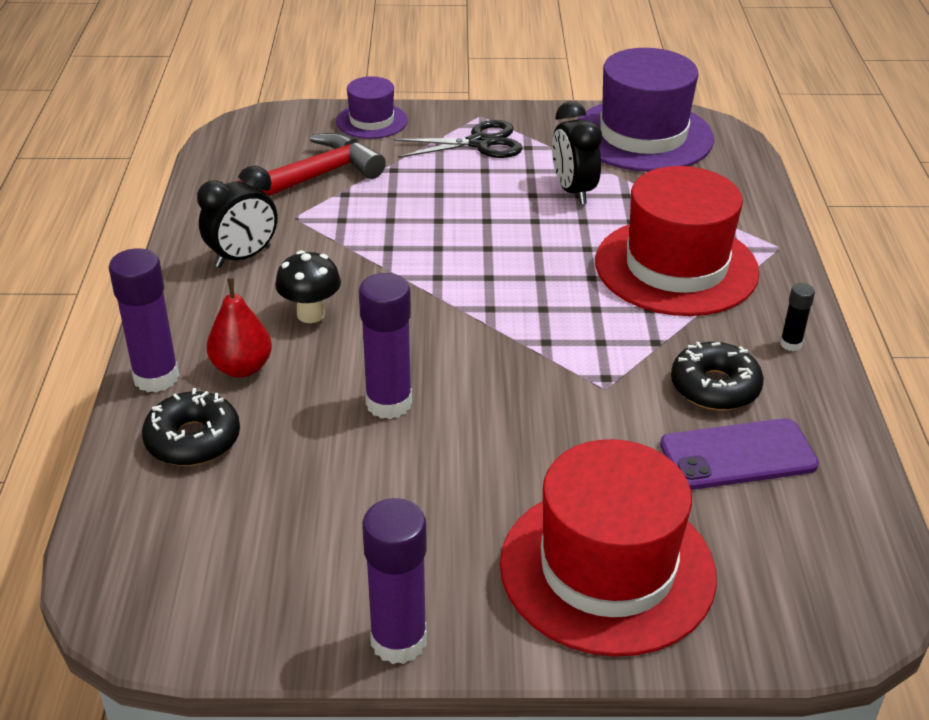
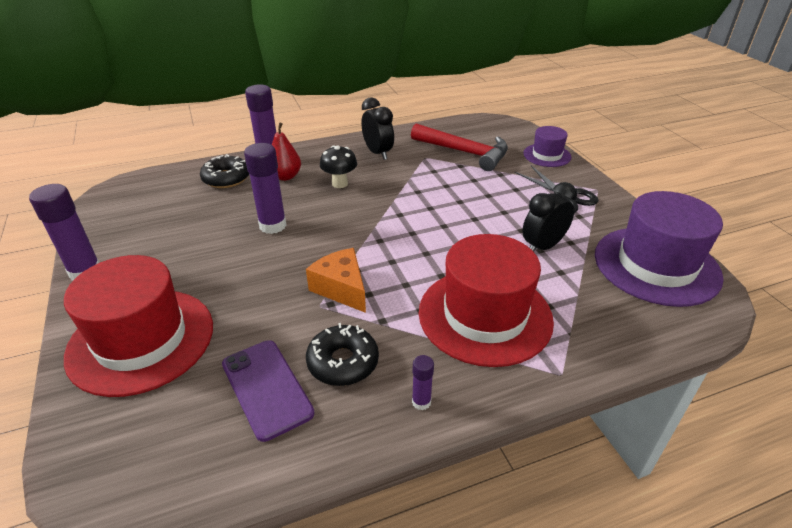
camera: 70 degrees right, 0 degrees up
black clock [197,166,277,268] -> black clock turned 150 degrees counterclockwise [361,97,394,160]
black glue stick [780,283,815,351] -> purple glue stick [412,355,434,410]
none -> orange cheese [306,248,366,313]

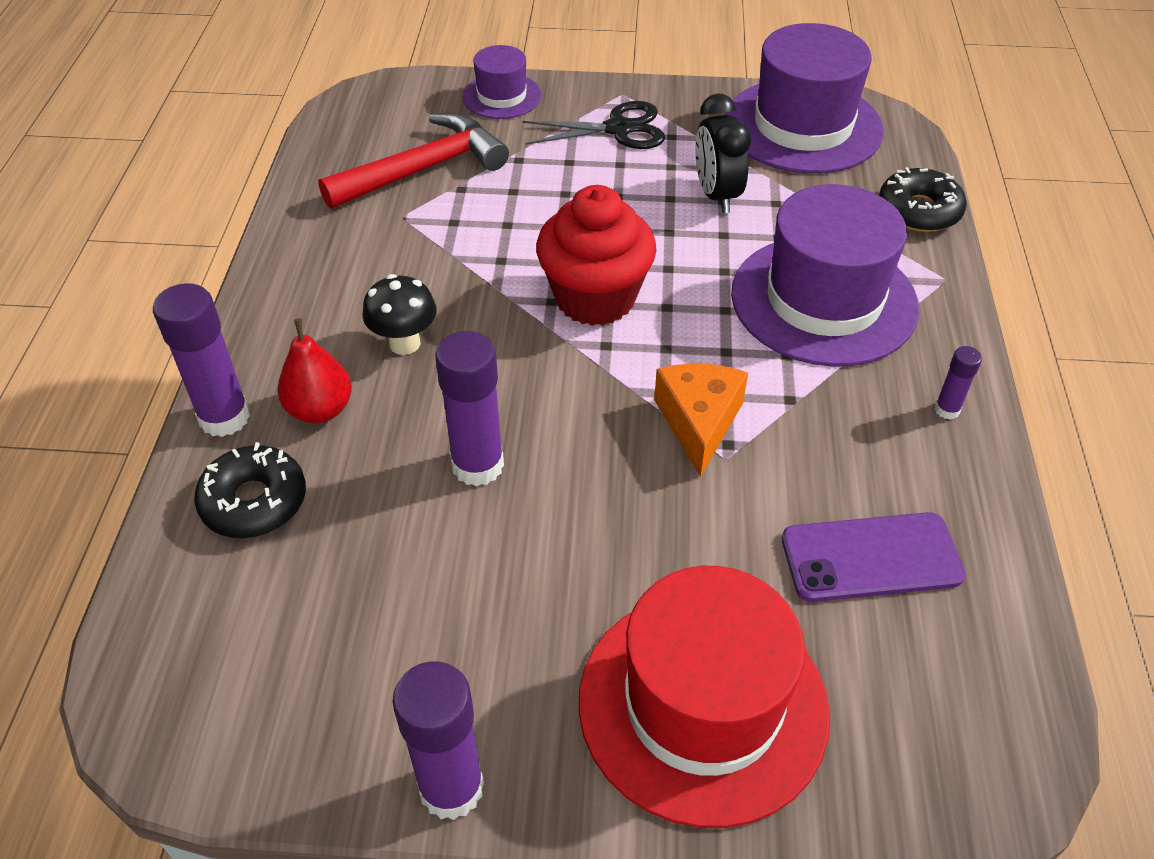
camera: 65 degrees left, 10 degrees up
orange cheese [306,248,366,313] -> orange cheese turned 105 degrees clockwise [654,363,748,477]
black donut [306,323,379,386] -> black donut moved to [879,167,967,232]
black clock [361,97,394,160] -> none
red hat [419,234,554,367] -> purple hat [731,184,919,367]
none -> red cupcake [536,185,657,326]

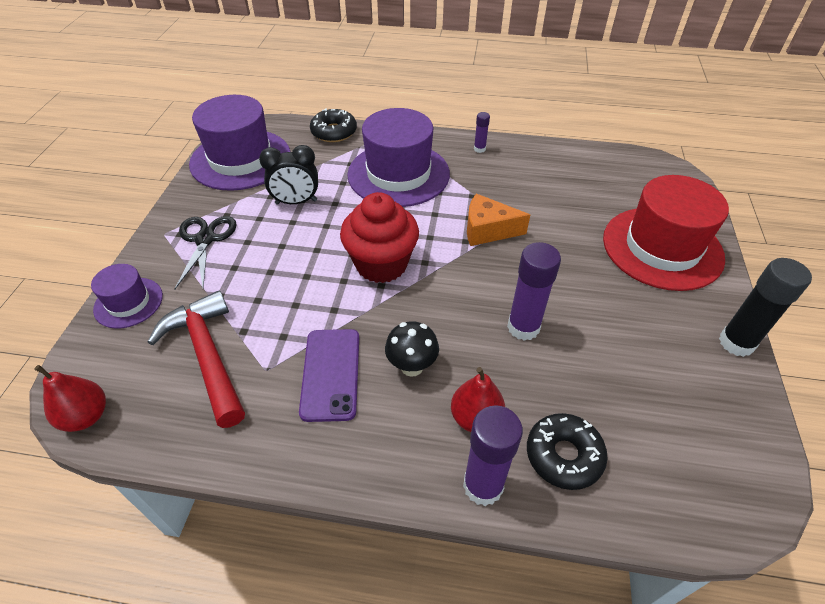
camera: 85 degrees left, 0 degrees up
purple glue stick [393,661,484,820] -> black glue stick [719,258,812,357]
purple phone [782,512,965,602] -> purple phone moved to [299,329,359,422]
none -> red pear [34,365,106,432]

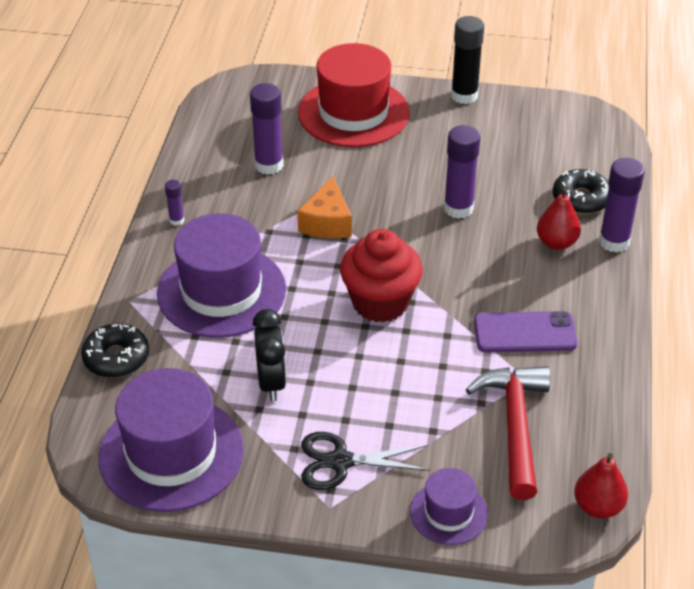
camera: 90 degrees left, 5 degrees down
red hammer [148,291,245,428] -> red hammer turned 120 degrees clockwise [466,366,550,500]
black mushroom [385,321,439,377] -> none
none -> purple glue stick [250,83,283,175]

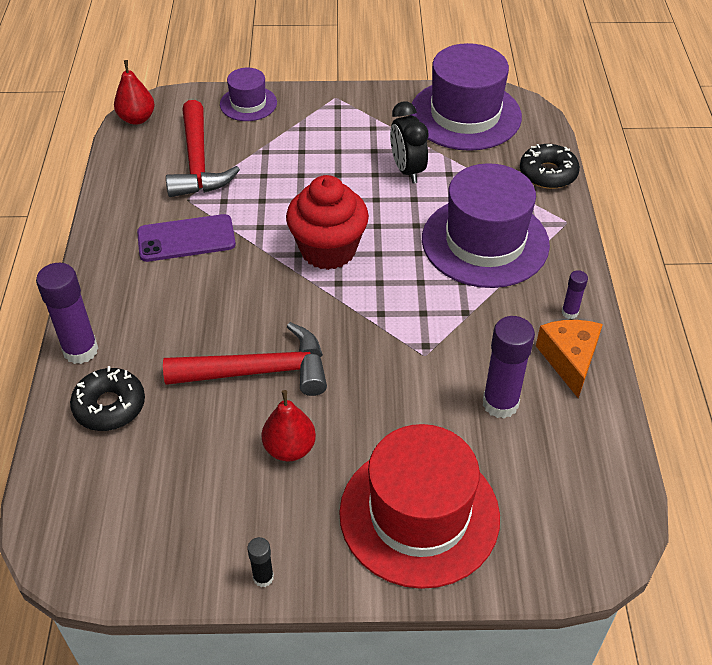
camera: 170 degrees right, 5 degrees up
orange cheese [297,176,352,238] -> orange cheese moved to [536,320,603,398]
black scissors [301,432,430,490] -> none
purple glue stick [444,125,481,219] -> red hammer [163,322,327,396]
black glue stick [451,16,484,104] -> black glue stick [247,537,274,587], size x0.50
red pear [537,188,581,250] -> red pear moved to [261,390,316,461]

